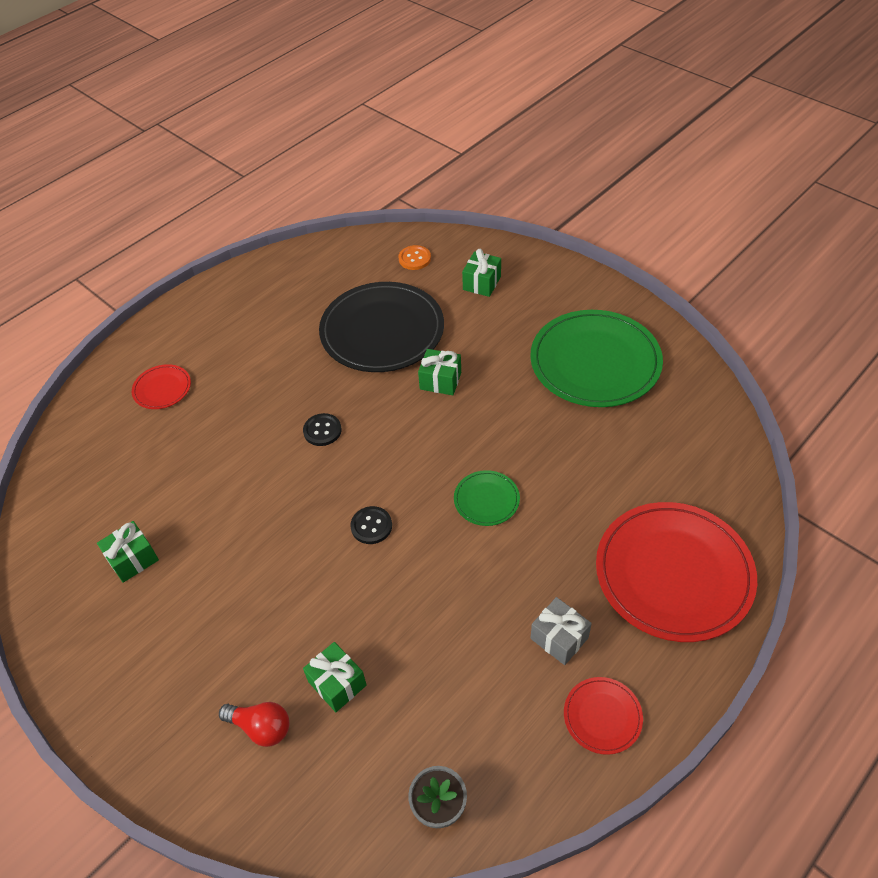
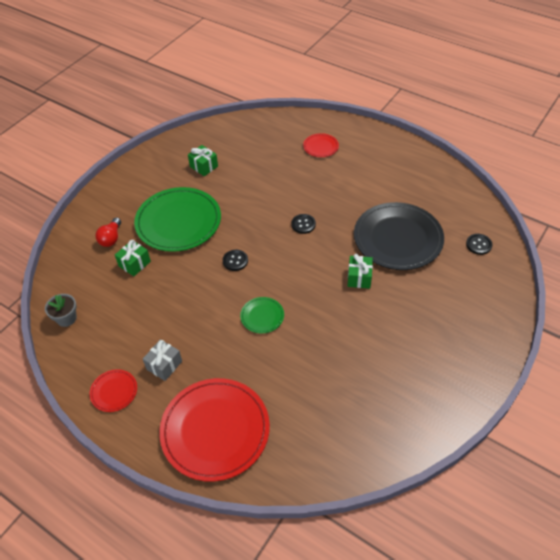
camera: 80 degrees right, 0 degrees up
orange button [398,245,431,270] -> black button [466,234,493,255]
green gift [462,249,501,297] -> none
green plate [530,310,663,407] -> green plate moved to [134,187,221,252]

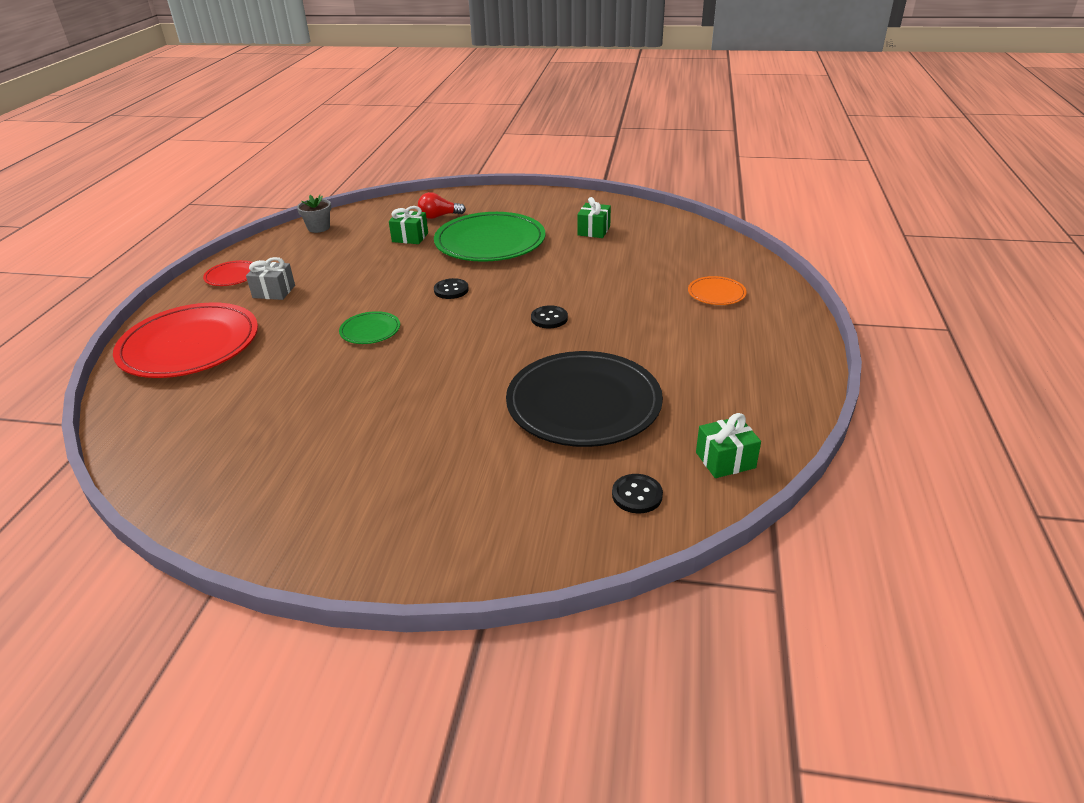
camera: 65 degrees right, 15 degrees down
red plate [303,133,339,157] -> orange plate [688,276,747,305]
green gift [348,254,373,289] -> green gift moved to [696,413,761,478]

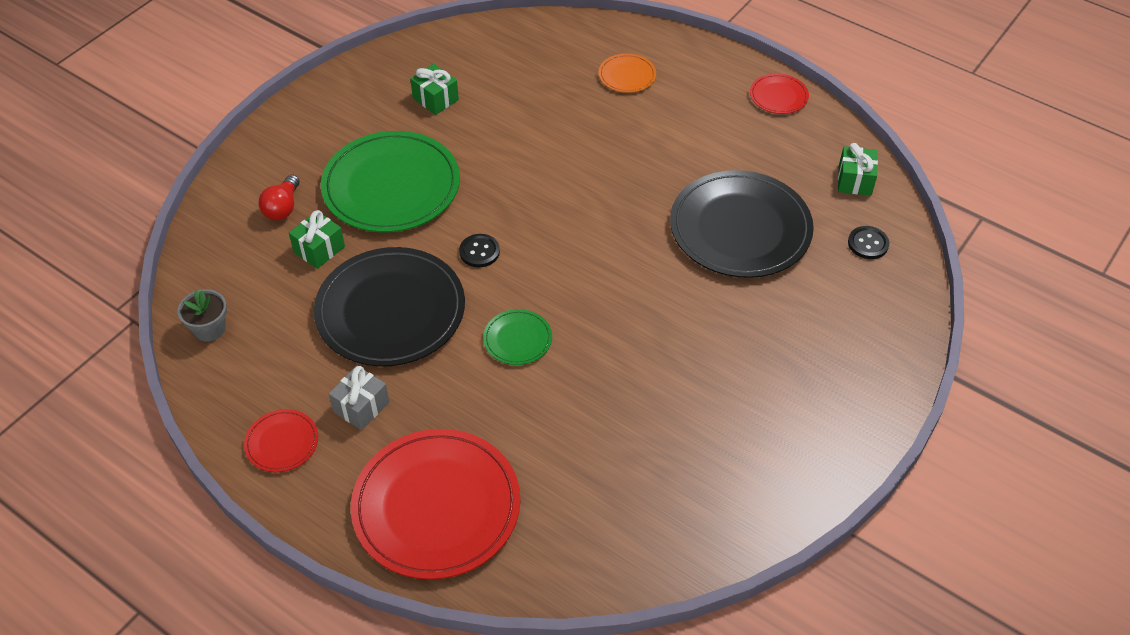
camera: 65 degrees left, 15 degrees up
black button [531,305,568,328] -> none
none -> black plate [314,247,465,367]
none -> red plate [750,73,809,114]

